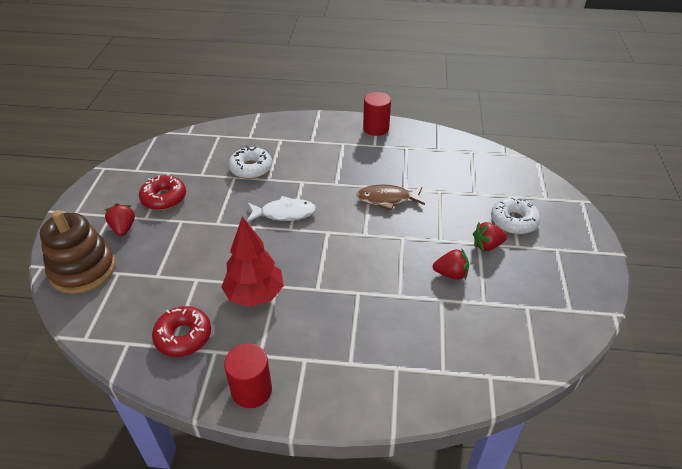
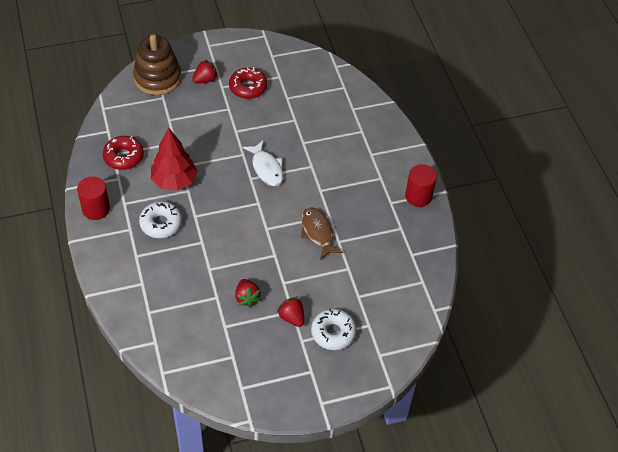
camera: 65 degrees right, 10 degrees up
white donut [229,146,272,179] -> white donut moved to [139,201,182,238]

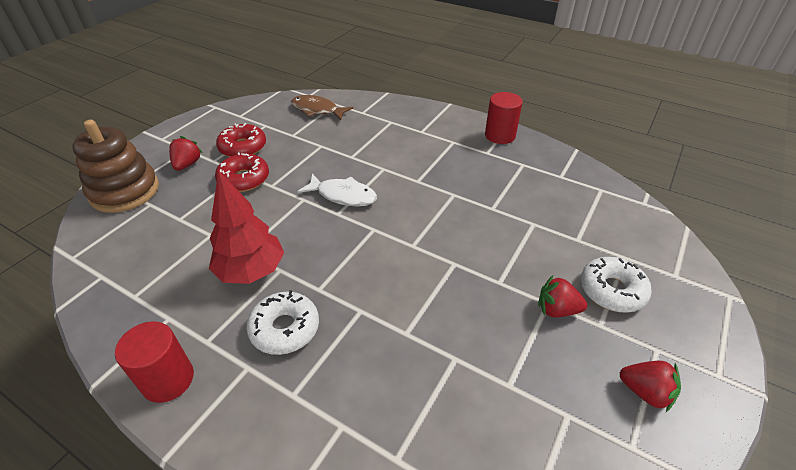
camera: 40 degrees left, 10 degrees down
red donut [103,136,144,170] -> red donut moved to [215,153,269,192]
red strawberry [235,279,261,307] -> red strawberry moved to [620,361,681,412]
brown fish [301,207,343,260] -> brown fish moved to [291,95,353,120]

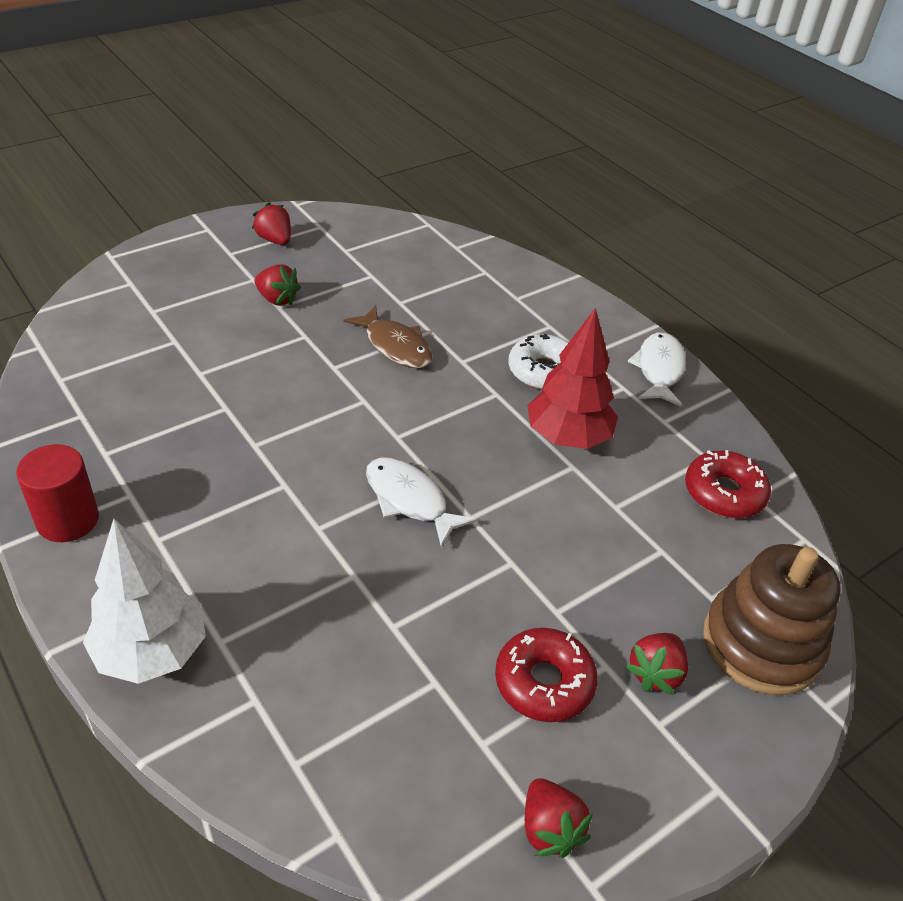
camera: 160 degrees left, 0 degrees up
red cylinder [115,322,194,403] -> white fish [627,332,686,407]
red donut [215,153,269,192] -> red donut moved to [685,450,771,518]
brown fish [291,95,353,120] -> brown fish moved to [344,305,433,368]
white donut [581,257,652,313] -> none
none -> white tree [83,519,206,684]
none -> red strawberry [525,778,593,858]

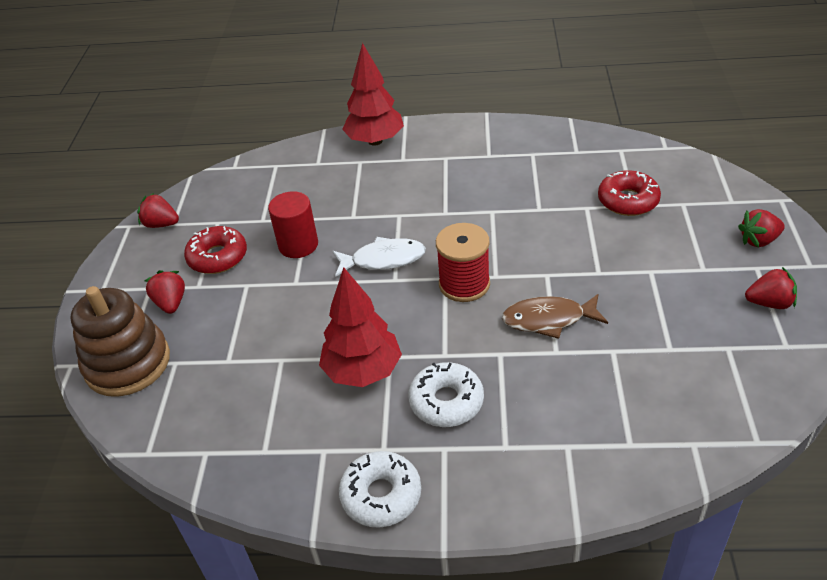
camera: 135 degrees right, 0 degrees up
red cylinder [16,444,99,542] -> red cylinder moved to [268,191,318,258]
white tree [83,519,206,684] -> red tree [342,43,404,146]
red strawberry [254,264,301,305] -> red strawberry moved to [738,209,785,247]
white fish [627,332,686,407] -> white donut [339,451,421,528]
red donut [685,450,771,518] -> red donut moved to [598,170,661,216]
none -> red spool [436,223,490,302]

